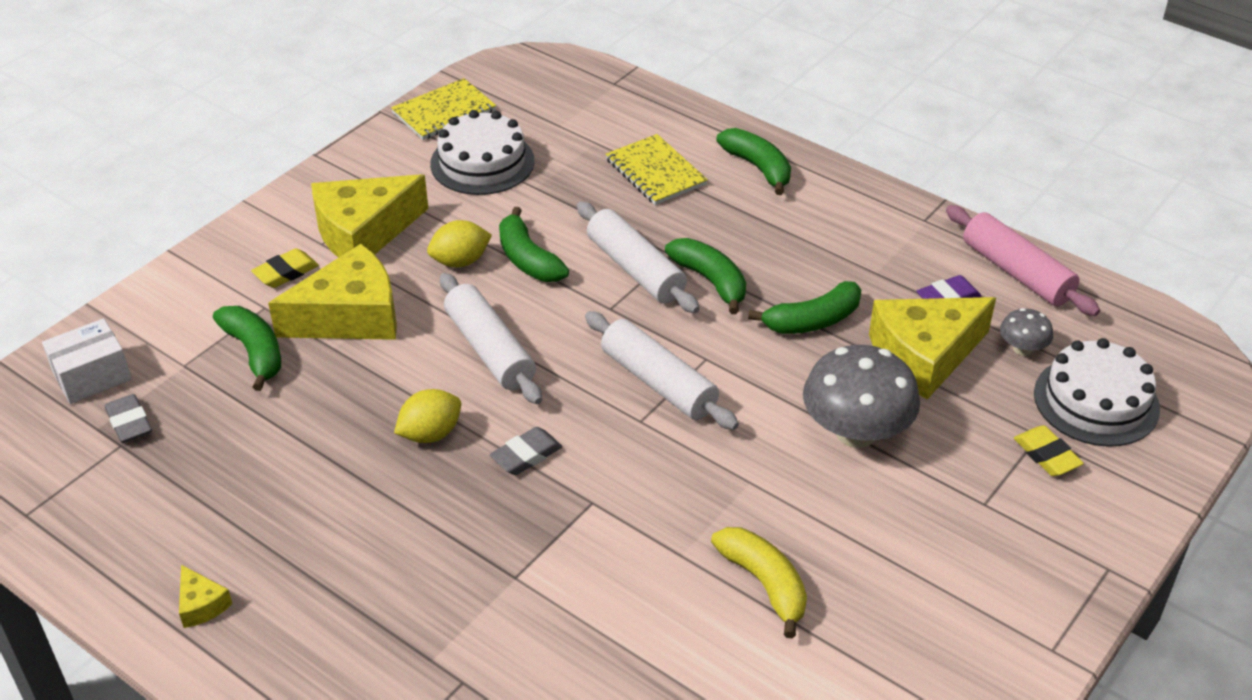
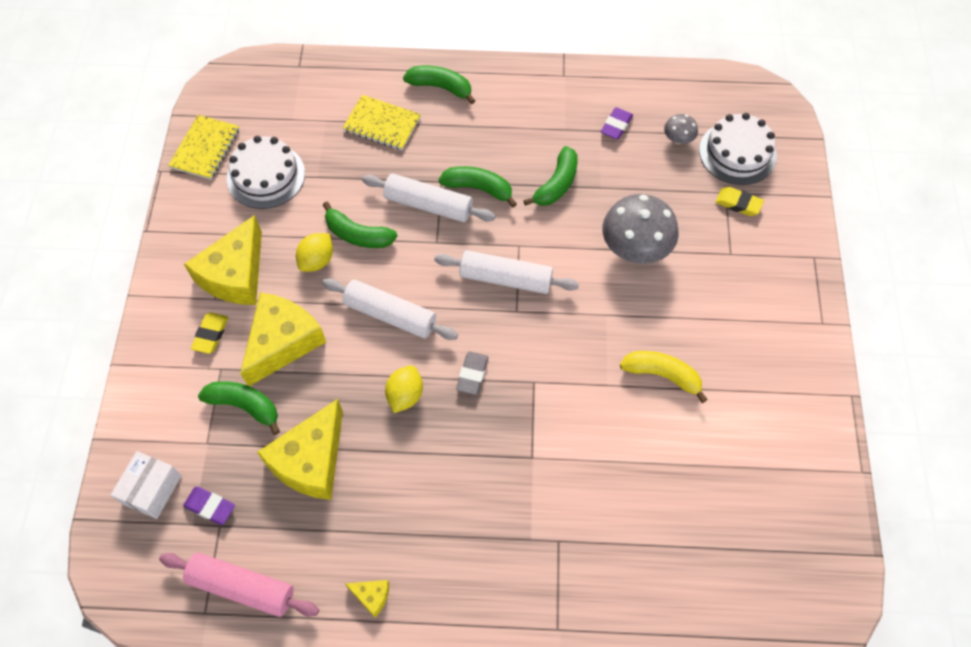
camera: 35 degrees left, 20 degrees up
grey eraser [105,394,152,443] -> purple eraser [183,487,235,525]
yellow cheese [869,297,996,400] -> yellow cheese moved to [257,399,343,500]
pink rolling pin [946,205,1100,316] -> pink rolling pin moved to [159,553,319,617]

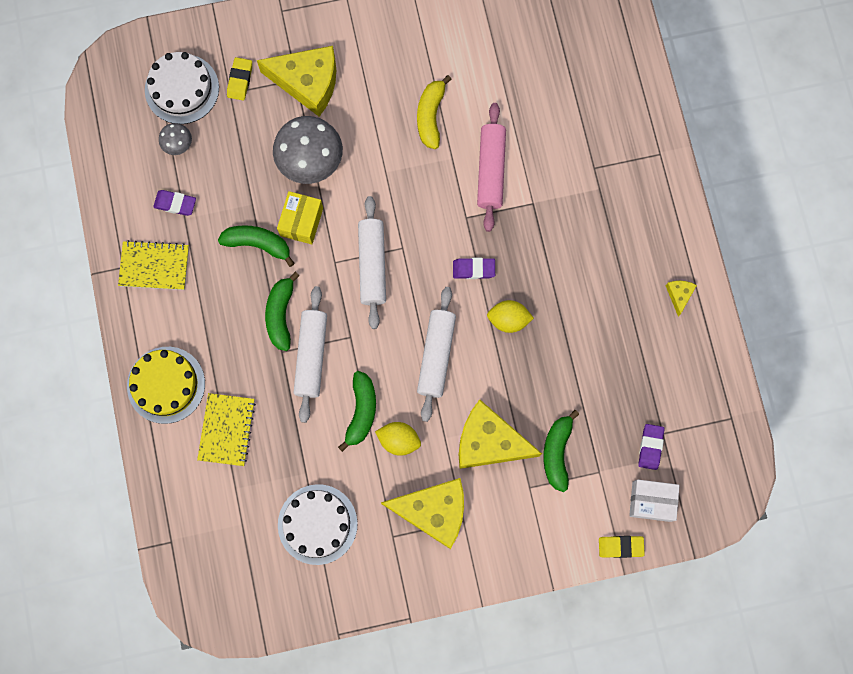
camera: 105 degrees left, 15 degrees up
pink rolling pin [159,553,319,617] -> pink rolling pin moved to [477,103,506,232]
yellow notebook [168,115,239,180] -> yellow notebook moved to [118,240,189,290]
yellow eraser [191,313,229,354] -> yellow eraser moved to [599,536,645,558]
yellow cheese [257,399,343,500] -> yellow cheese moved to [257,46,336,117]
green banana [403,66,476,104] -> yellow cake [127,347,205,424]
grey eraser [456,352,489,395] -> purple eraser [453,258,495,279]
none -> yellow box [277,191,323,244]

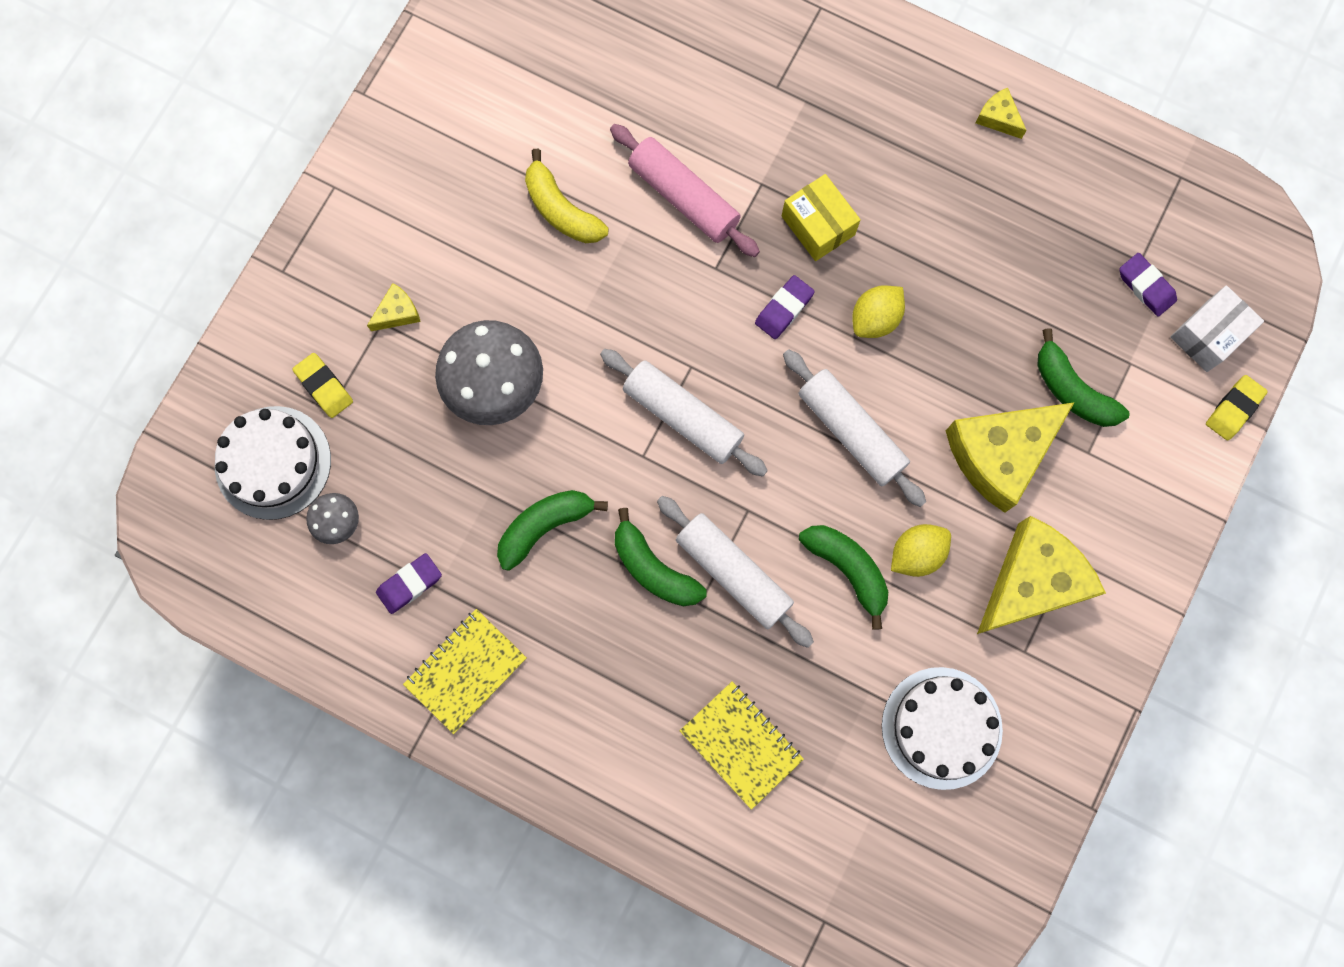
camera: 50 degrees left, 0 degrees up
yellow cake [127,347,205,424] -> none
yellow cheese [257,46,336,117] -> yellow cheese [367,283,421,331], size x0.43
yellow box [277,191,323,244] -> yellow box moved to [782,174,861,261]

